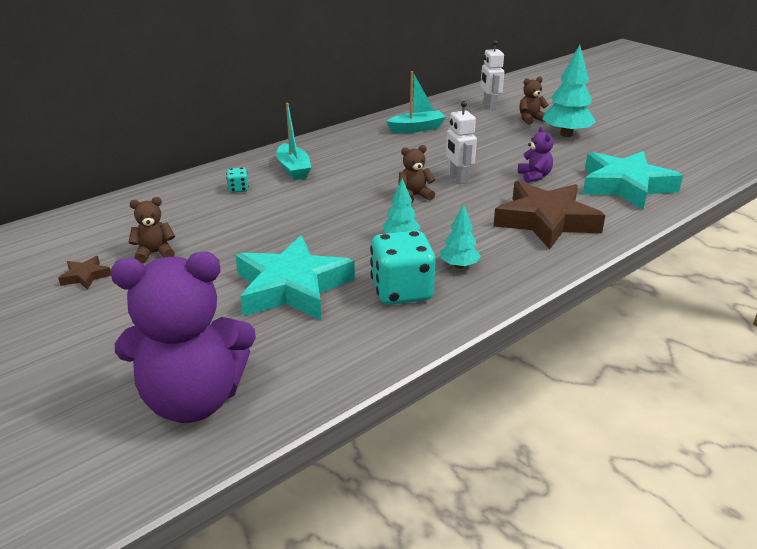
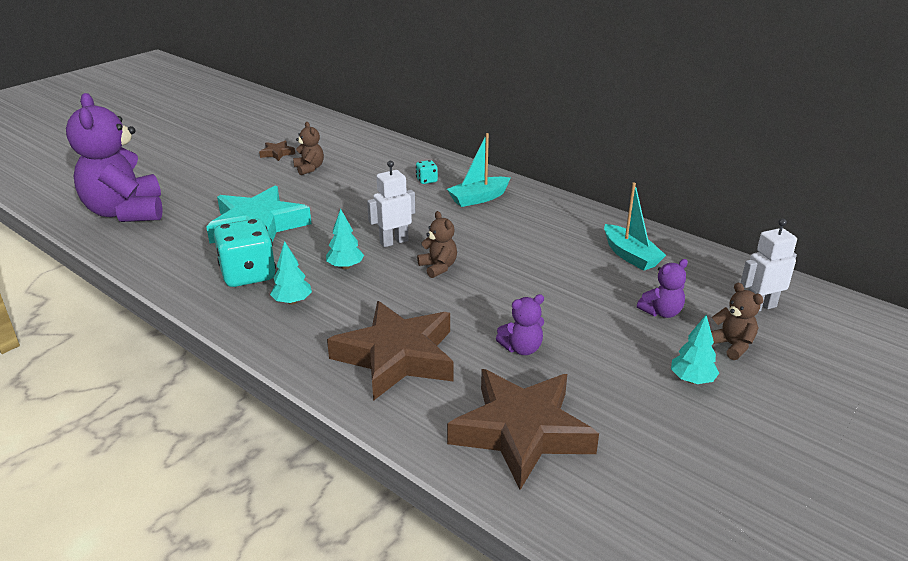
camera: 80 degrees right, 0 degrees up
white robot [446,101,477,184] -> white robot moved to [367,161,415,247]
turquoise tree [542,45,596,137] -> turquoise tree [671,315,719,384], size x0.56
turquoise star [583,151,683,210] -> brown star [447,369,599,490]
none -> purple teddy bear [637,259,688,318]

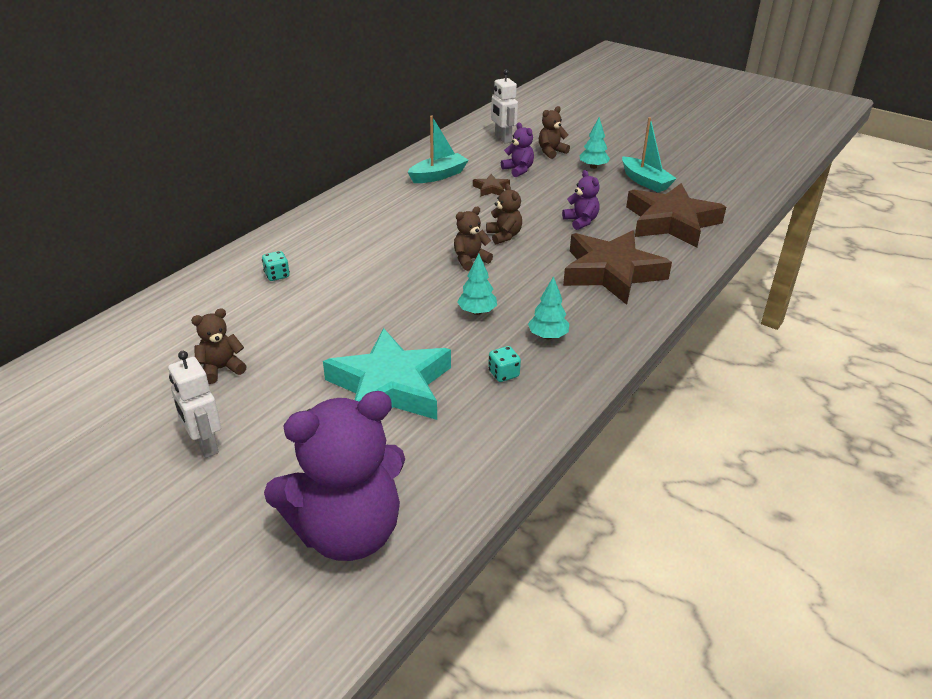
camera: 95 degrees left, 5 degrees up
turquoise dice [214,219,276,287] -> turquoise dice [488,346,521,382], size x0.45
brown star [259,141,295,161] -> brown star moved to [473,174,510,197]
white robot [367,161,415,247] -> white robot moved to [168,351,221,458]
turquoise boat [447,133,511,207] -> turquoise boat moved to [622,117,677,192]
none -> brown teddy bear [486,183,522,244]

